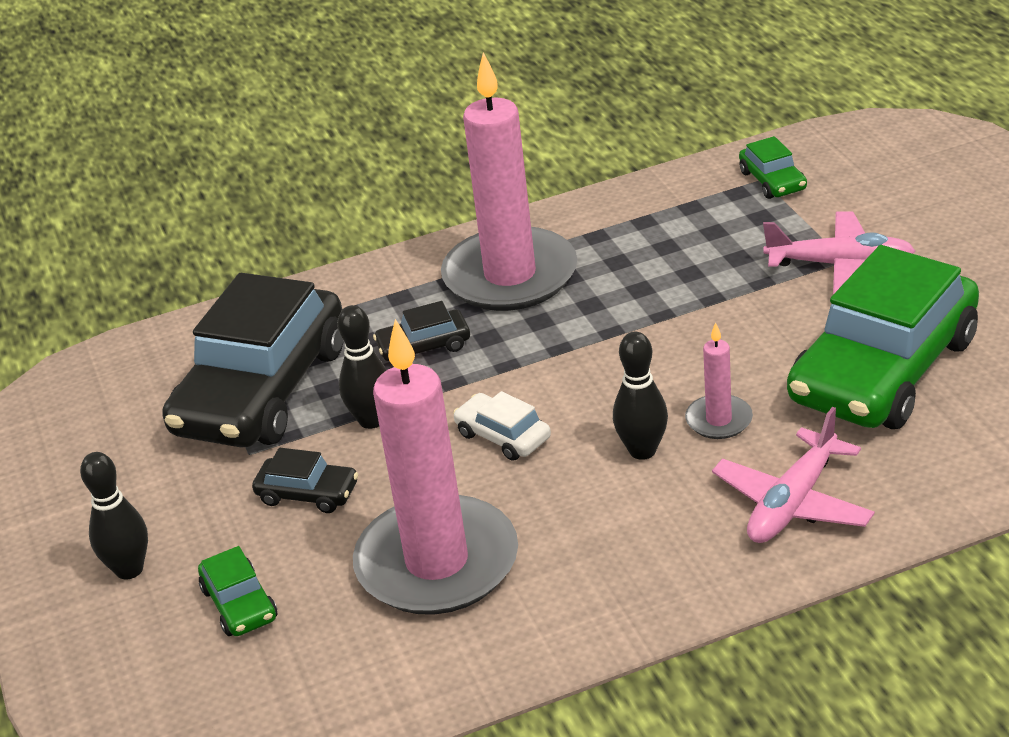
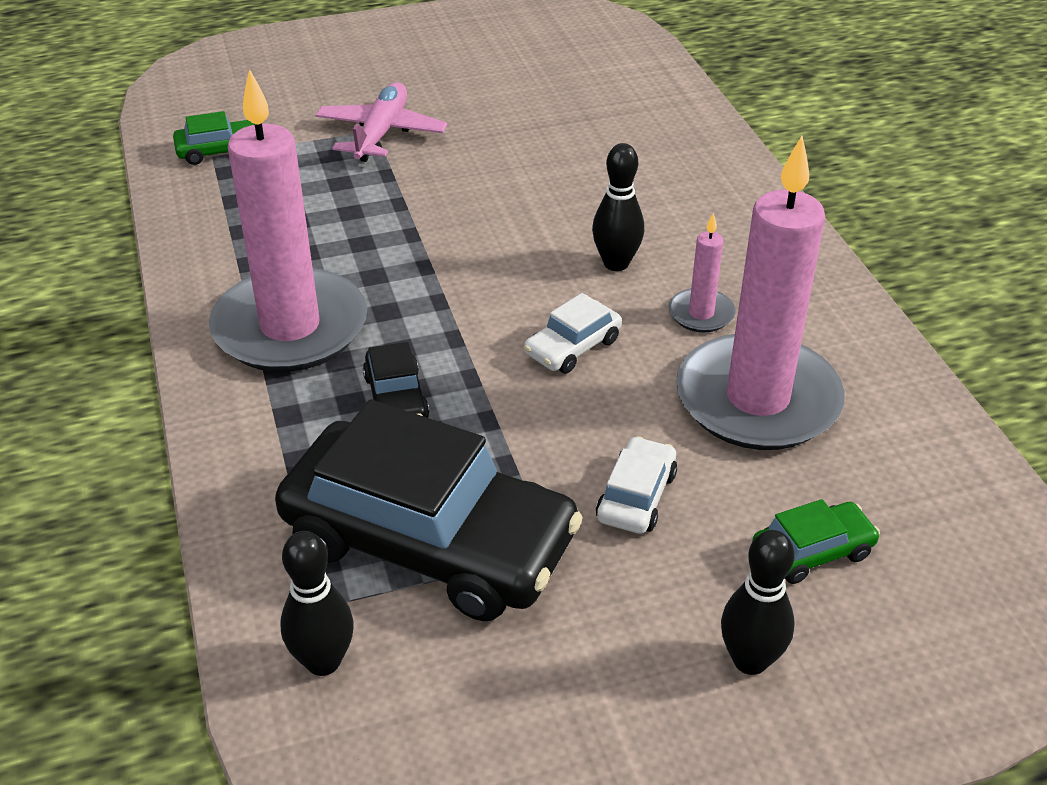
camera: 90 degrees left, 5 degrees up
black car [252,448,358,513] -> white car [596,436,677,534]
black bowling pin [337,305,387,429] -> black bowling pin moved to [280,531,354,676]
pink candle [685,322,753,439] -> pink candle moved to [668,213,735,332]
pink plane [712,407,875,543] -> none
green car [787,245,979,429] -> none

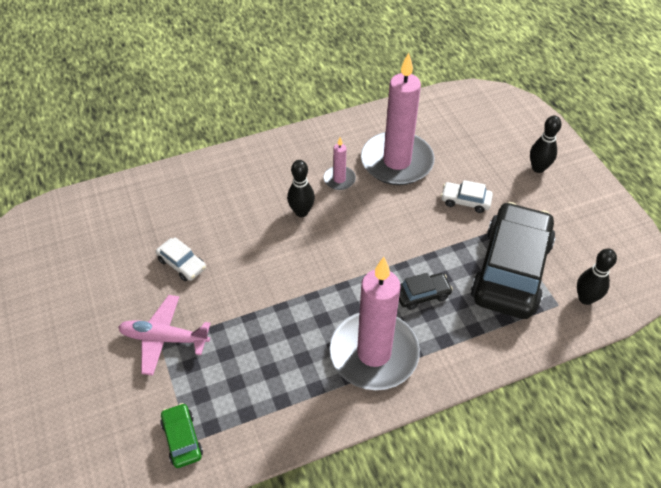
camera: 95 degrees left, 10 degrees up
white car [524,293,622,373] -> white car moved to [156,237,206,281]
green car [752,499,880,584] -> none

